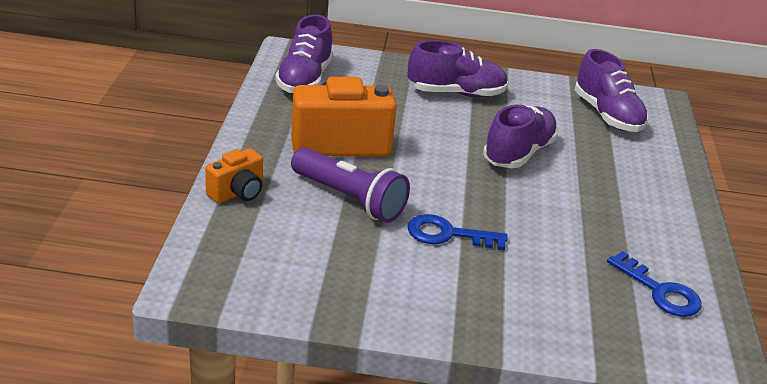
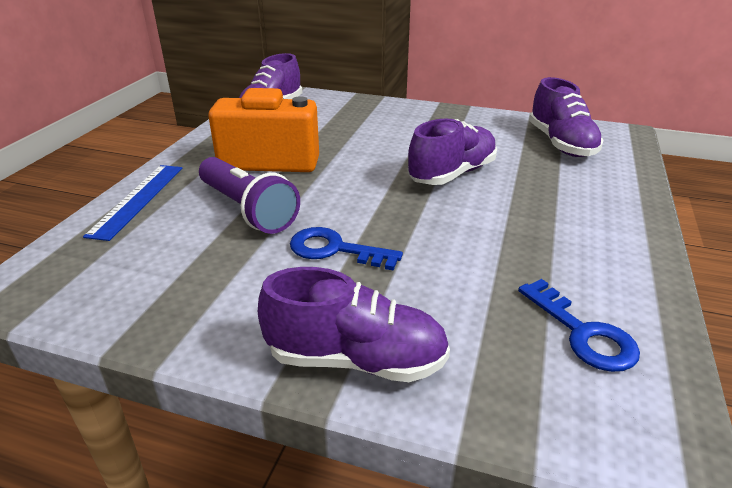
camera: 15 degrees right, 0 degrees up
orange camera [205,148,263,203] -> blue ruler [83,165,183,241]
purple shoe [407,40,508,98] -> purple shoe moved to [258,267,450,382]

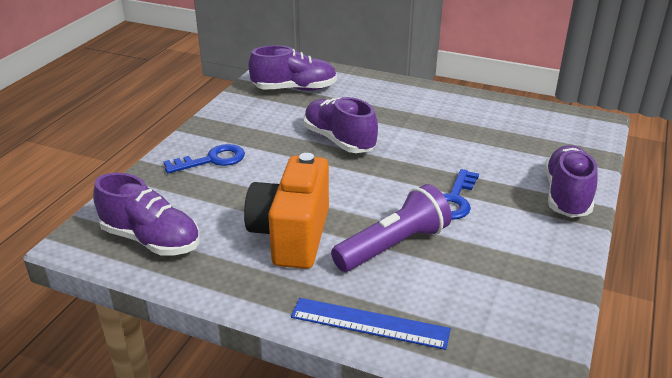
camera: 85 degrees left, 0 degrees up
blue key [518,279,640,372] -> blue key moved to [163,144,245,174]

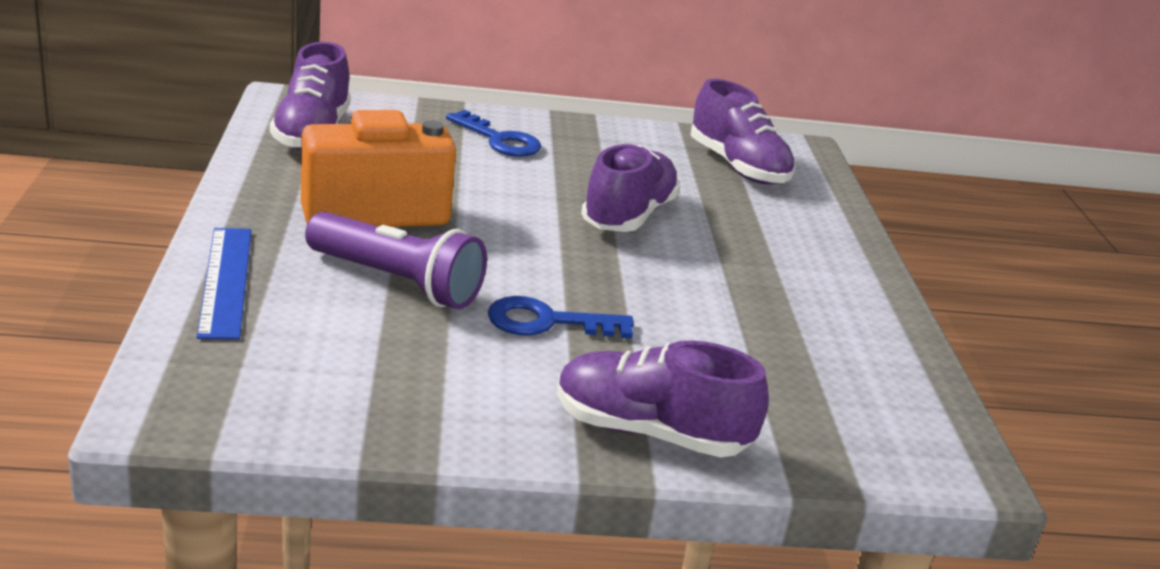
camera: 60 degrees right, 5 degrees down
purple shoe [545,145,598,218] -> purple shoe turned 150 degrees counterclockwise [557,340,769,457]

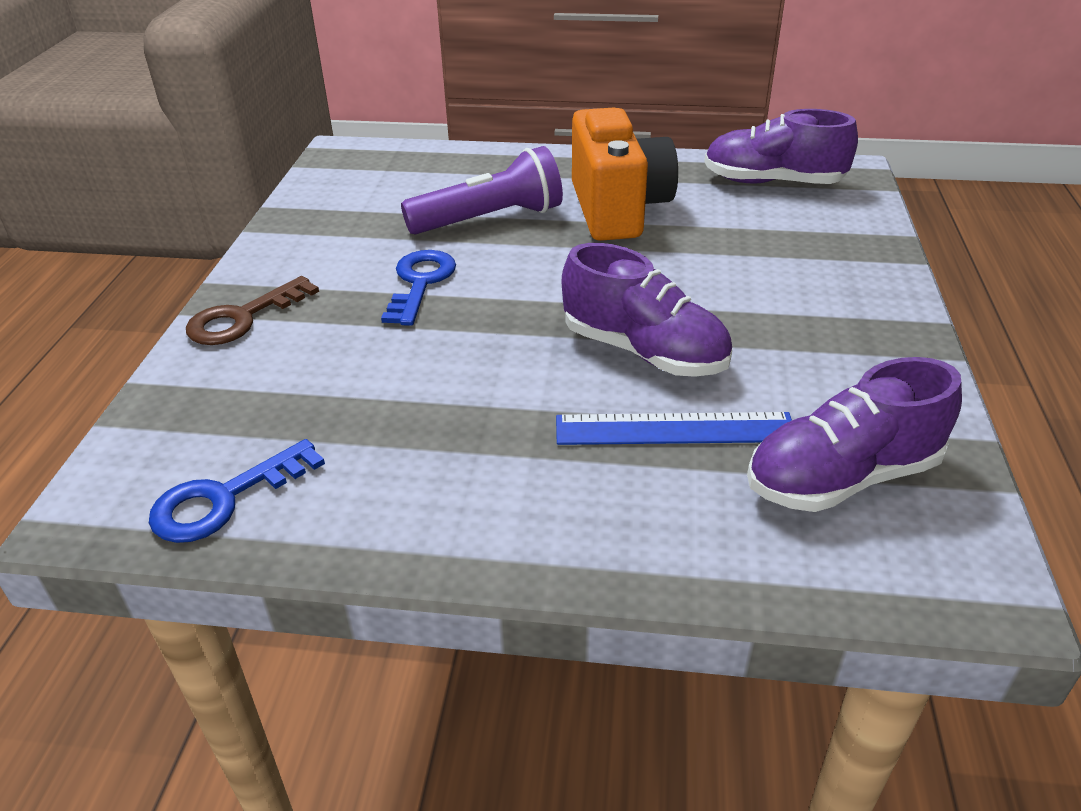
camera: 105 degrees right, 10 degrees up
blue ruler [197,228,251,339] -> blue ruler moved to [556,412,792,445]
purple flashlight [305,212,487,310] -> purple flashlight turned 150 degrees counterclockwise [401,146,563,235]
blue key [446,110,541,157] -> blue key moved to [149,439,325,543]
purple shoe [557,340,769,457] -> brown key [186,276,319,345]

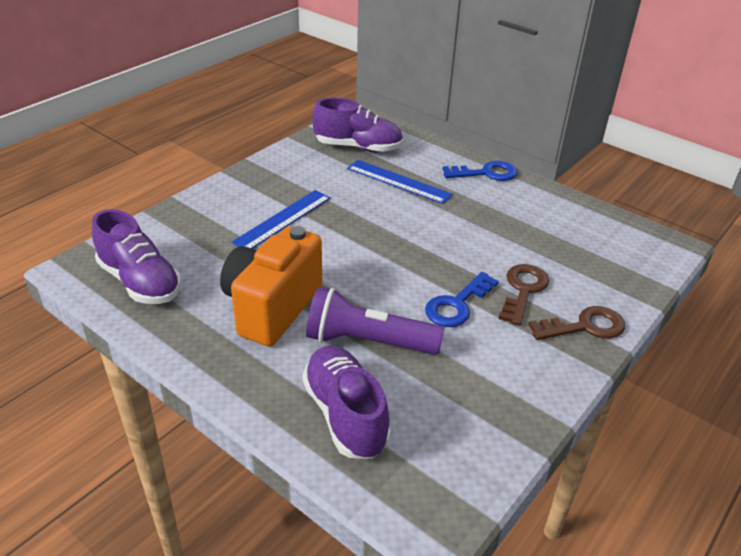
camera: 150 degrees left, 0 degrees up
blue key [149,439,325,543] -> blue key moved to [442,161,518,181]
purple shoe [562,243,732,377] -> purple shoe moved to [302,345,391,459]
none -> blue ruler [231,190,331,249]
none -> brown key [499,264,549,326]

